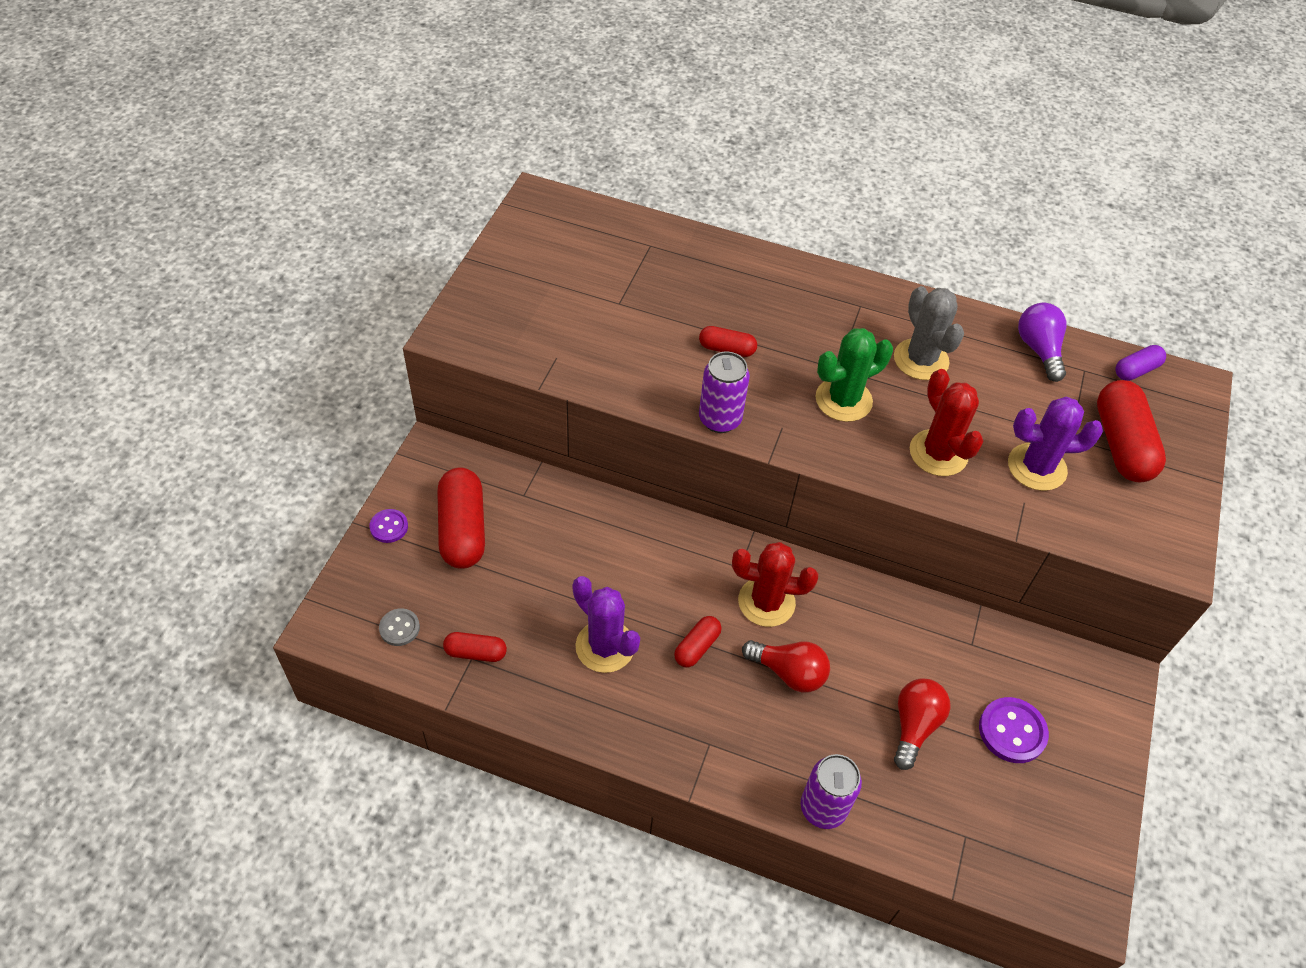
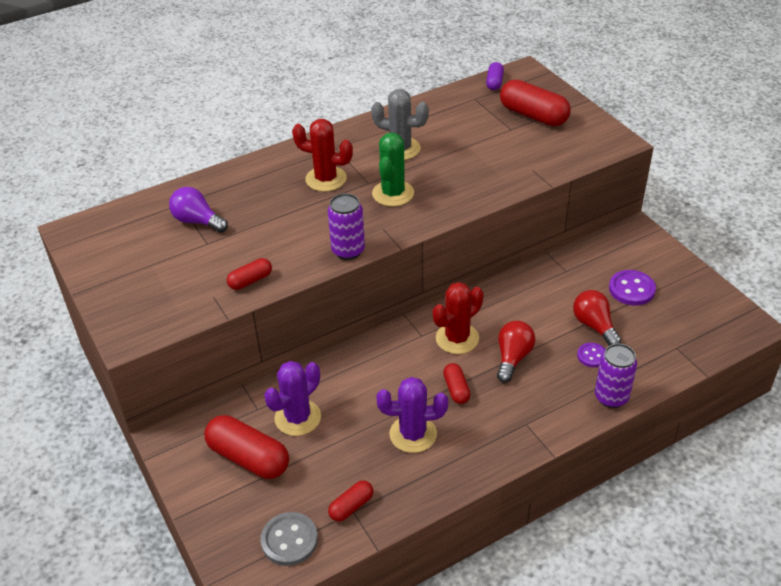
camera: 45 degrees left, 10 degrees down
purple button [369,509,408,543] -> purple button moved to [577,343,606,367]
grey button [379,608,420,646] -> grey button [260,512,318,566], size x1.63
red capsule [699,326,757,357] -> red capsule moved to [227,258,272,290]
red light bulb [742,640,830,692] -> red light bulb turned 45 degrees counterclockwise [497,321,535,383]
red cactus [910,369,983,476] -> red cactus moved to [292,119,353,192]
purple cactus [1008,397,1103,491] -> purple cactus moved to [264,361,321,436]
purple light bulb [1018,303,1067,382] -> purple light bulb moved to [169,187,228,233]

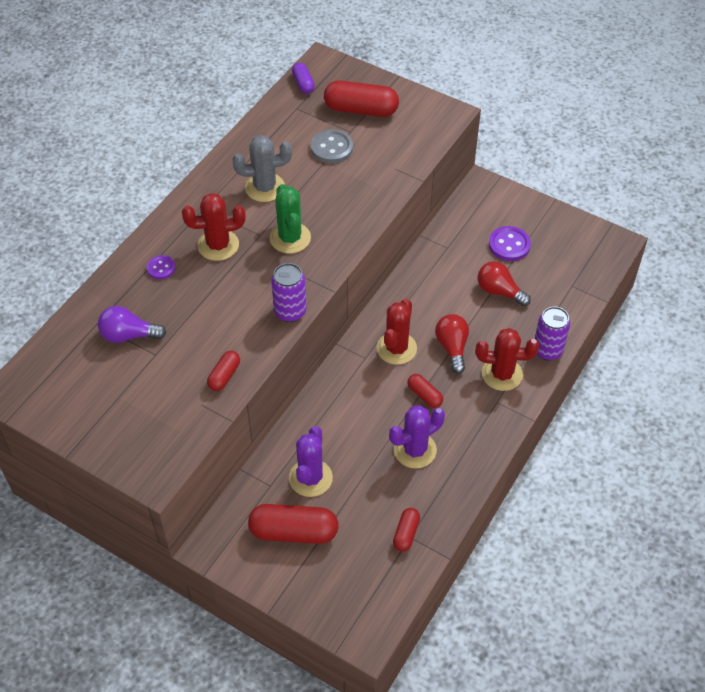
camera: 30 degrees left, 10 degrees up
grey button [260,512,318,566] -> grey button moved to [311,129,353,164]
purple button [577,343,606,367] -> purple button moved to [147,255,175,279]
none -> red cactus [476,328,539,391]

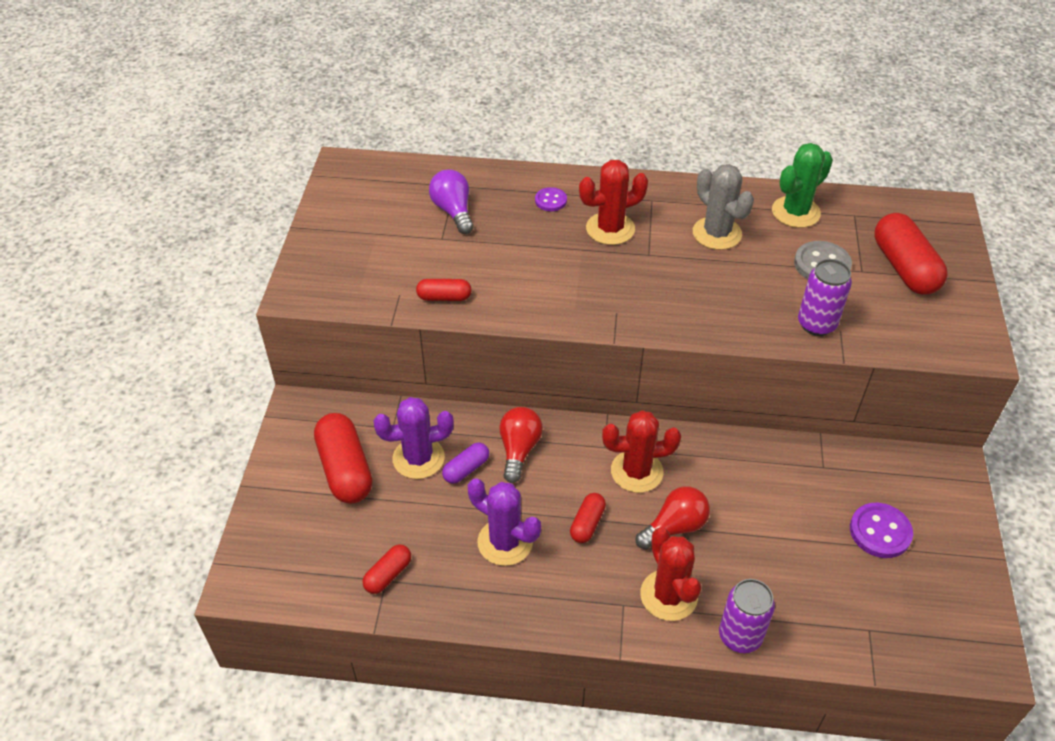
camera: 65 degrees right, 5 degrees down
red cactus [182,193,246,261] -> red cactus turned 75 degrees counterclockwise [579,160,648,245]
green cactus [270,184,311,254] -> green cactus moved to [772,143,833,228]
purple can [271,263,307,322] -> purple can moved to [798,259,852,336]
purple capsule [292,63,315,94] -> purple capsule moved to [442,443,489,484]
red capsule [393,508,420,552] -> red capsule turned 45 degrees counterclockwise [363,545,411,594]
red light bulb [477,261,531,306] -> red light bulb moved to [499,407,543,483]

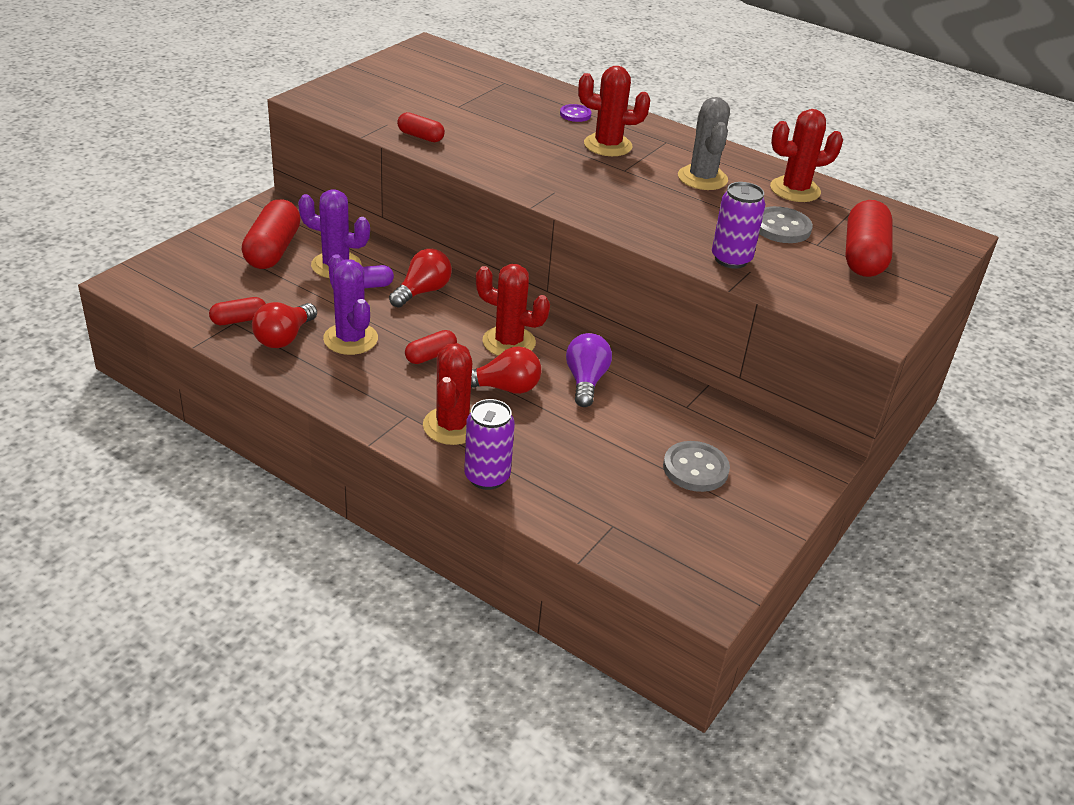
camera: 25 degrees right, 10 degrees down
purple light bulb [429,169,474,234] -> purple light bulb moved to [566,333,612,407]
green cactus [772,143,833,228] -> red cactus [770,109,843,202]
purple button [850,503,913,558] -> grey button [663,441,730,492]
none -> red light bulb [252,302,317,348]

